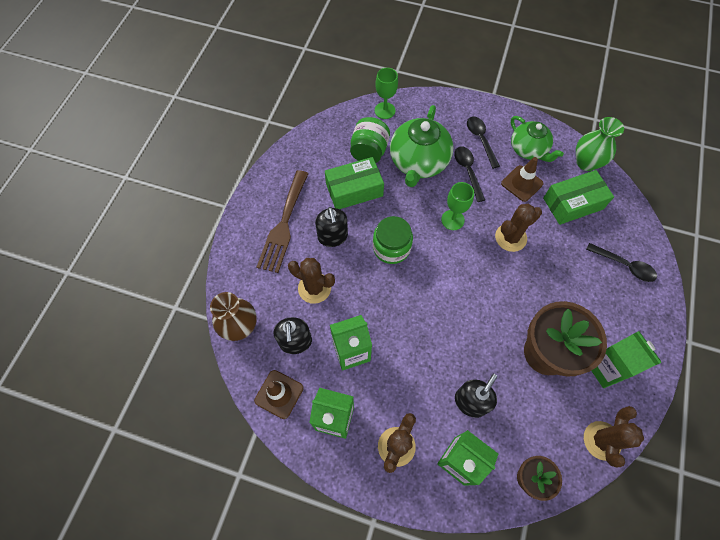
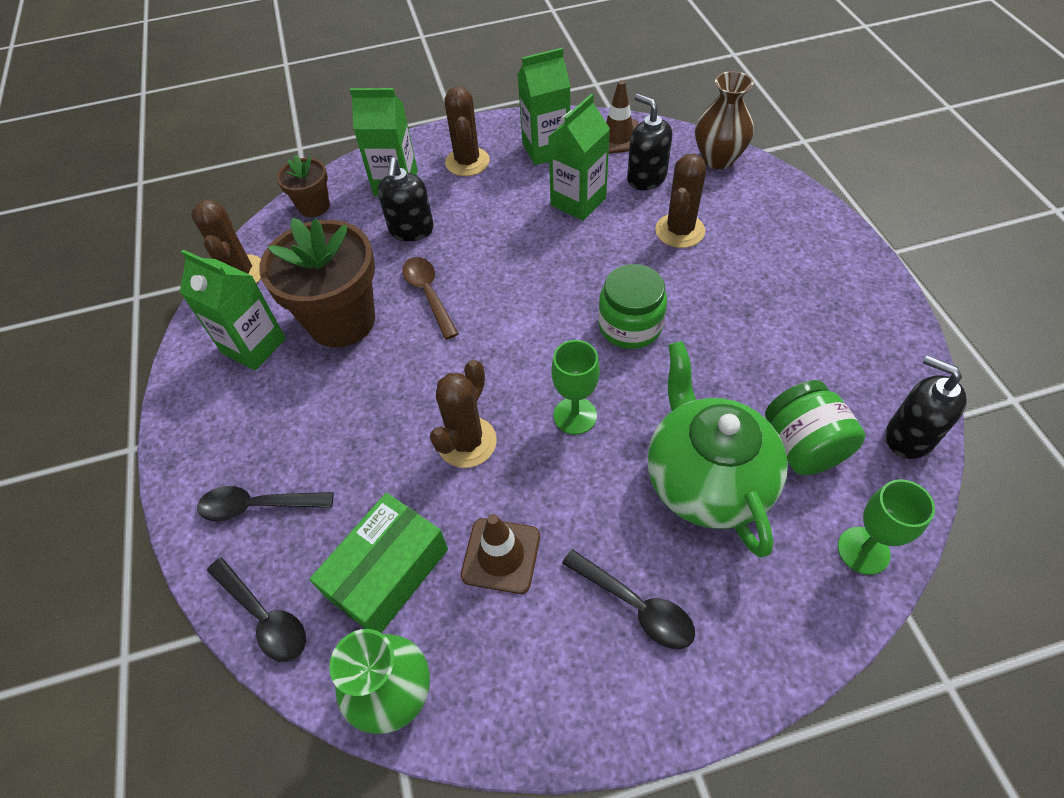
camera: 150 degrees right, 10 degrees down
brown fork [257,170,308,273] -> none
brown cactus [288,258,335,304] -> brown cactus turned 60 degrees counterclockwise [655,154,706,248]
black soap dispenser [315,207,348,247] -> black soap dispenser moved to [886,355,967,459]
green box [325,157,384,209] -> none
black spoon [454,147,485,202] -> black spoon moved to [207,557,306,662]
green teapot [511,116,564,162] -> none
none -> brown spoon [402,257,459,340]

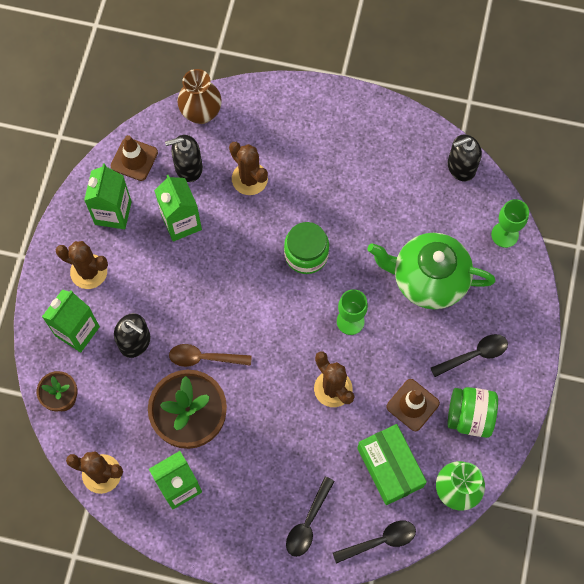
camera: 65 degrees left, 15 degrees up
green jar [765,380,865,475] -> green jar moved to [448,387,498,438]

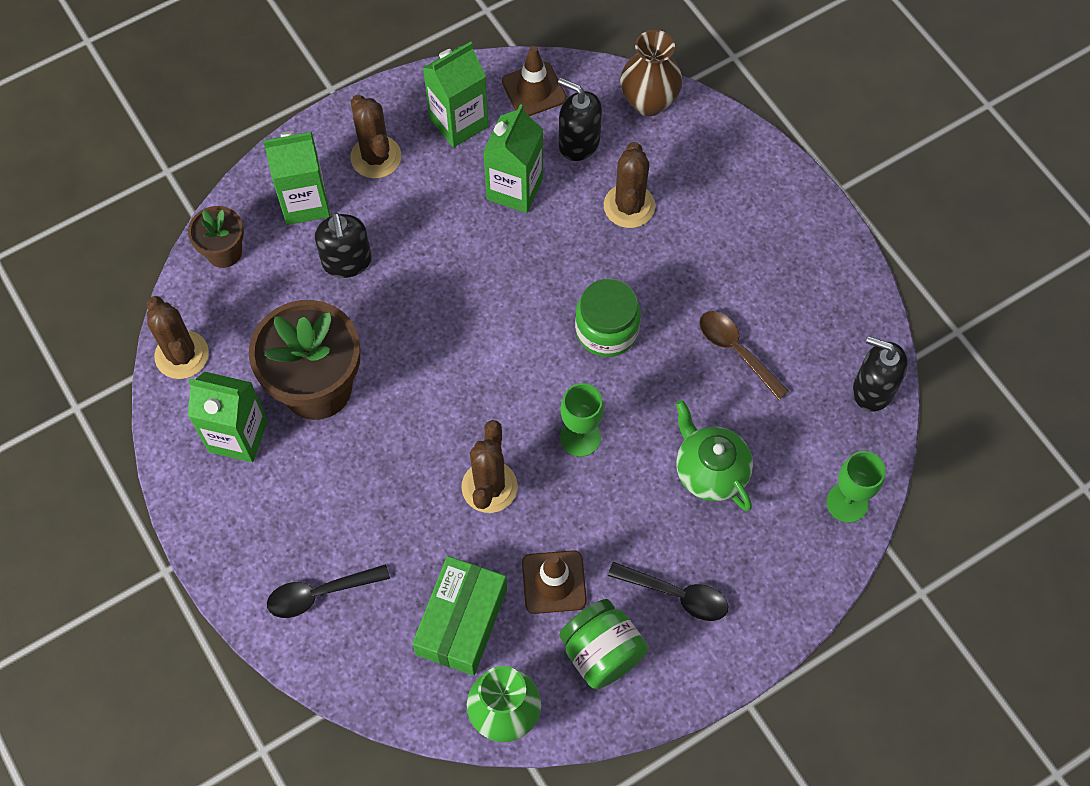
camera: 45 degrees right, 5 degrees down
brown spoon [169,344,252,367] -> brown spoon moved to [699,311,789,400]
black spoon [333,521,416,564] -> none
green teapot [367,233,495,309] -> green teapot [676,400,753,511], size x0.66

